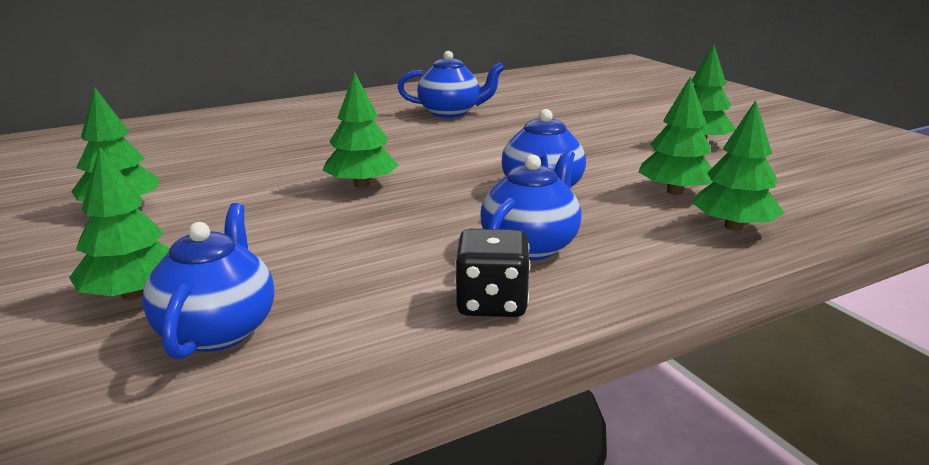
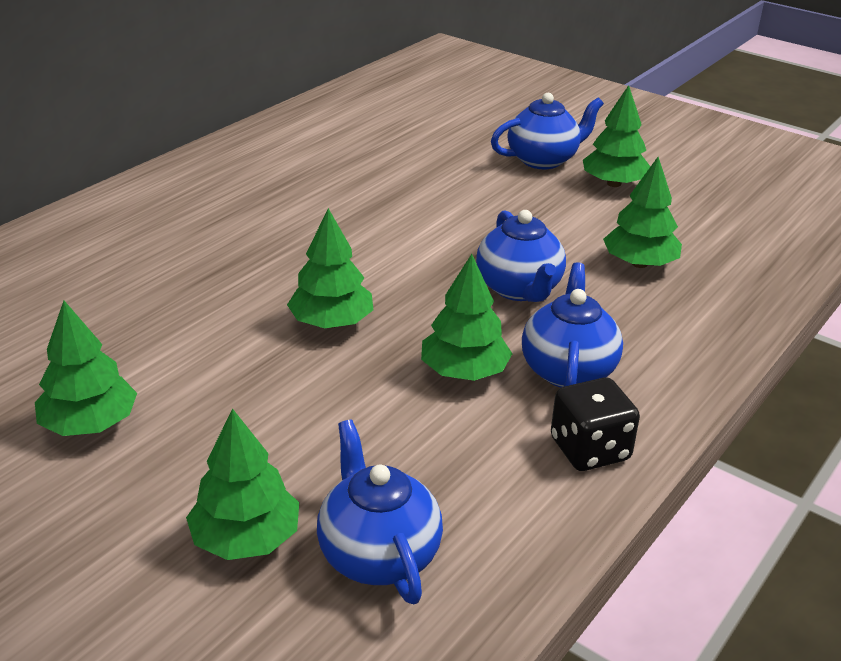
camera: 25 degrees left, 10 degrees up
blue teapot [398,51,505,118] -> blue teapot moved to [491,93,604,169]
green tree [693,100,784,231] -> green tree moved to [421,254,512,381]

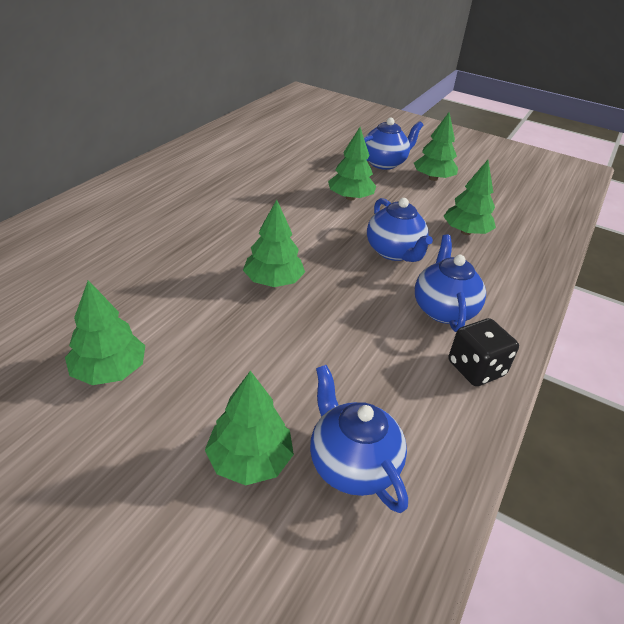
camera: 10 degrees left, 5 degrees up
green tree [421,254,512,381] -> green tree moved to [328,127,376,200]

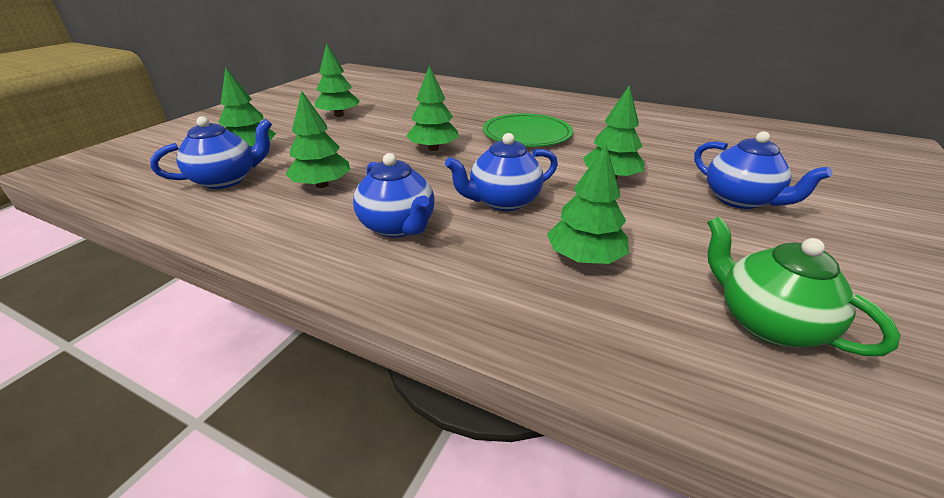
camera: 90 degrees right, 5 degrees down
green tree [414,112,458,181] -> green tree moved to [286,91,350,188]
blue teapot [415,234,486,332] -> blue teapot turned 60 degrees clockwise [353,153,435,238]
black dice [449,318,519,386] -> none
none -> green plate [483,113,573,147]
none -> green teapot [707,216,901,356]

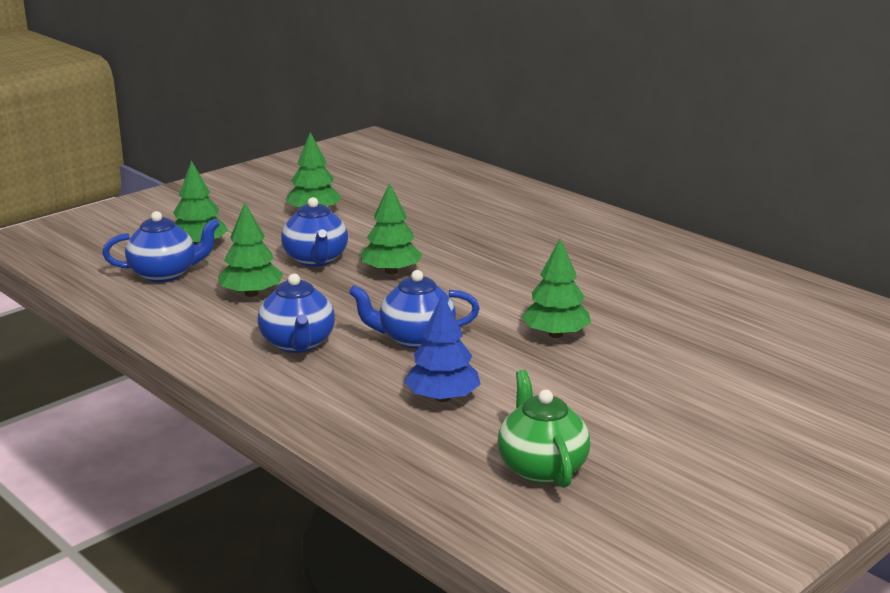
camera: 20 degrees right, 10 degrees down
green plate [483,113,573,147] -> none
green tree [547,144,629,264] -> blue tree [404,294,481,402]
blue teapot [694,131,832,209] -> blue teapot moved to [281,197,348,267]

